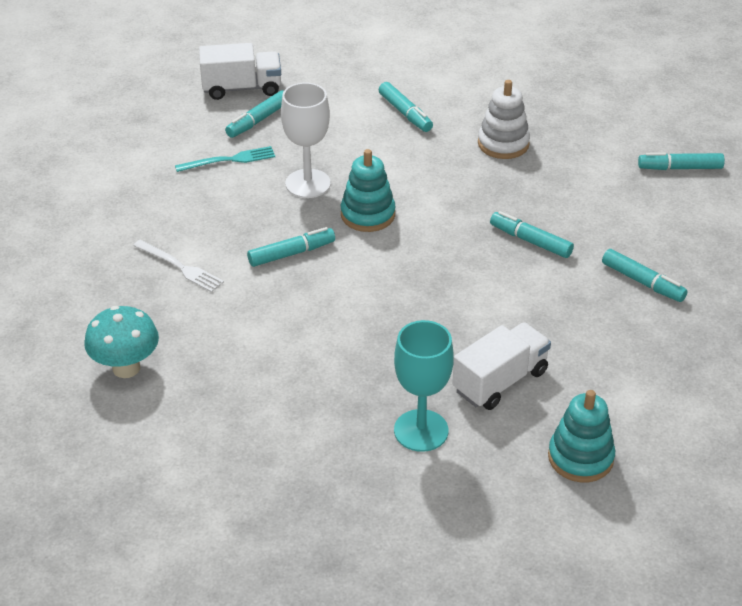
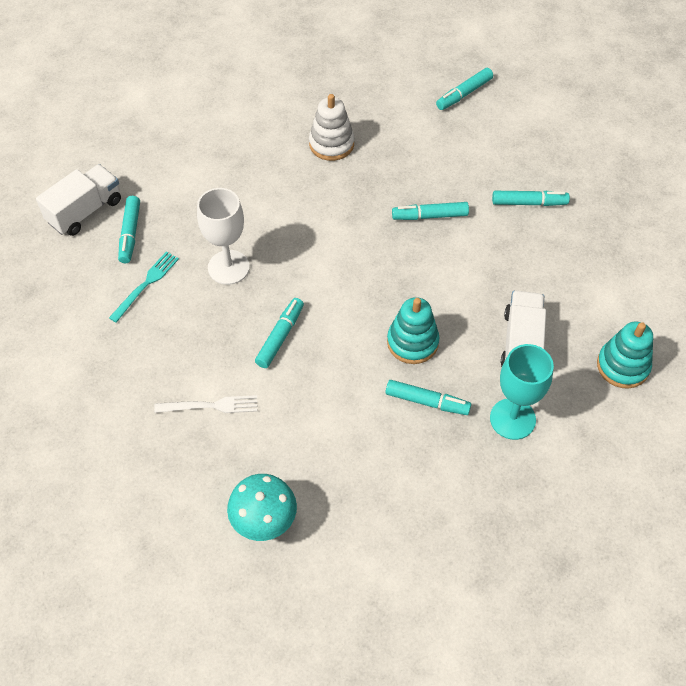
camera: 40 degrees left, 15 degrees up
turquoise stacking toy [341,149,396,232] -> turquoise stacking toy moved to [387,297,440,364]
turquoise marker [379,82,433,132] -> turquoise marker moved to [385,380,471,415]

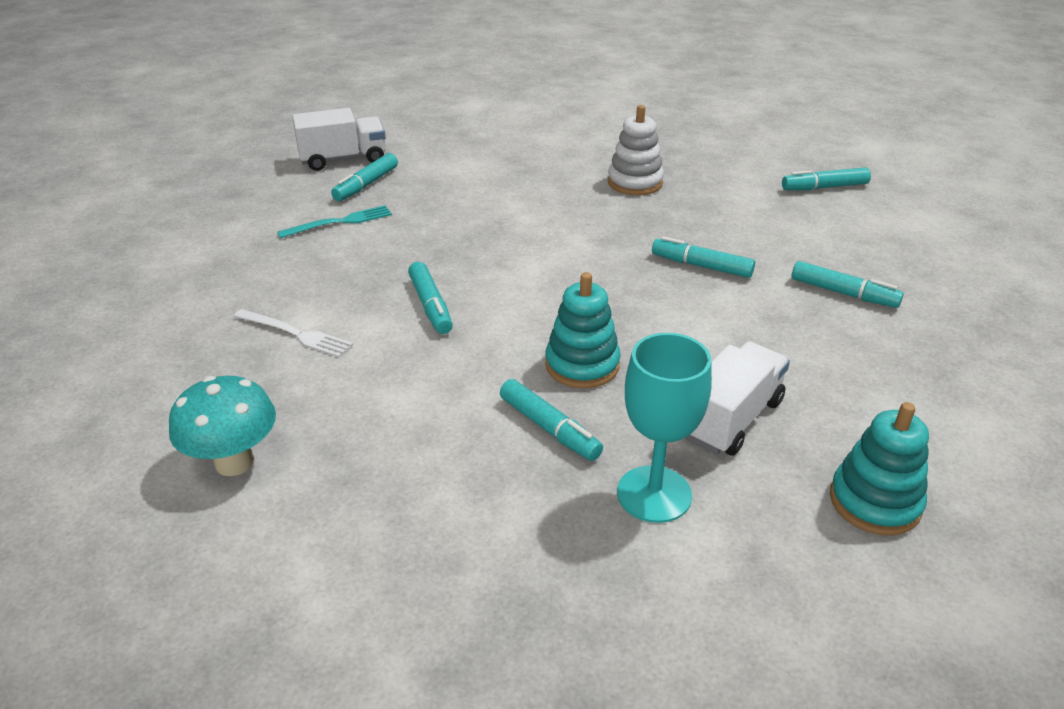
camera: 30 degrees right, 20 degrees down
white goblet [197,188,250,285] -> none
turquoise marker [255,298,304,368] -> turquoise marker turned 105 degrees clockwise [408,262,453,334]

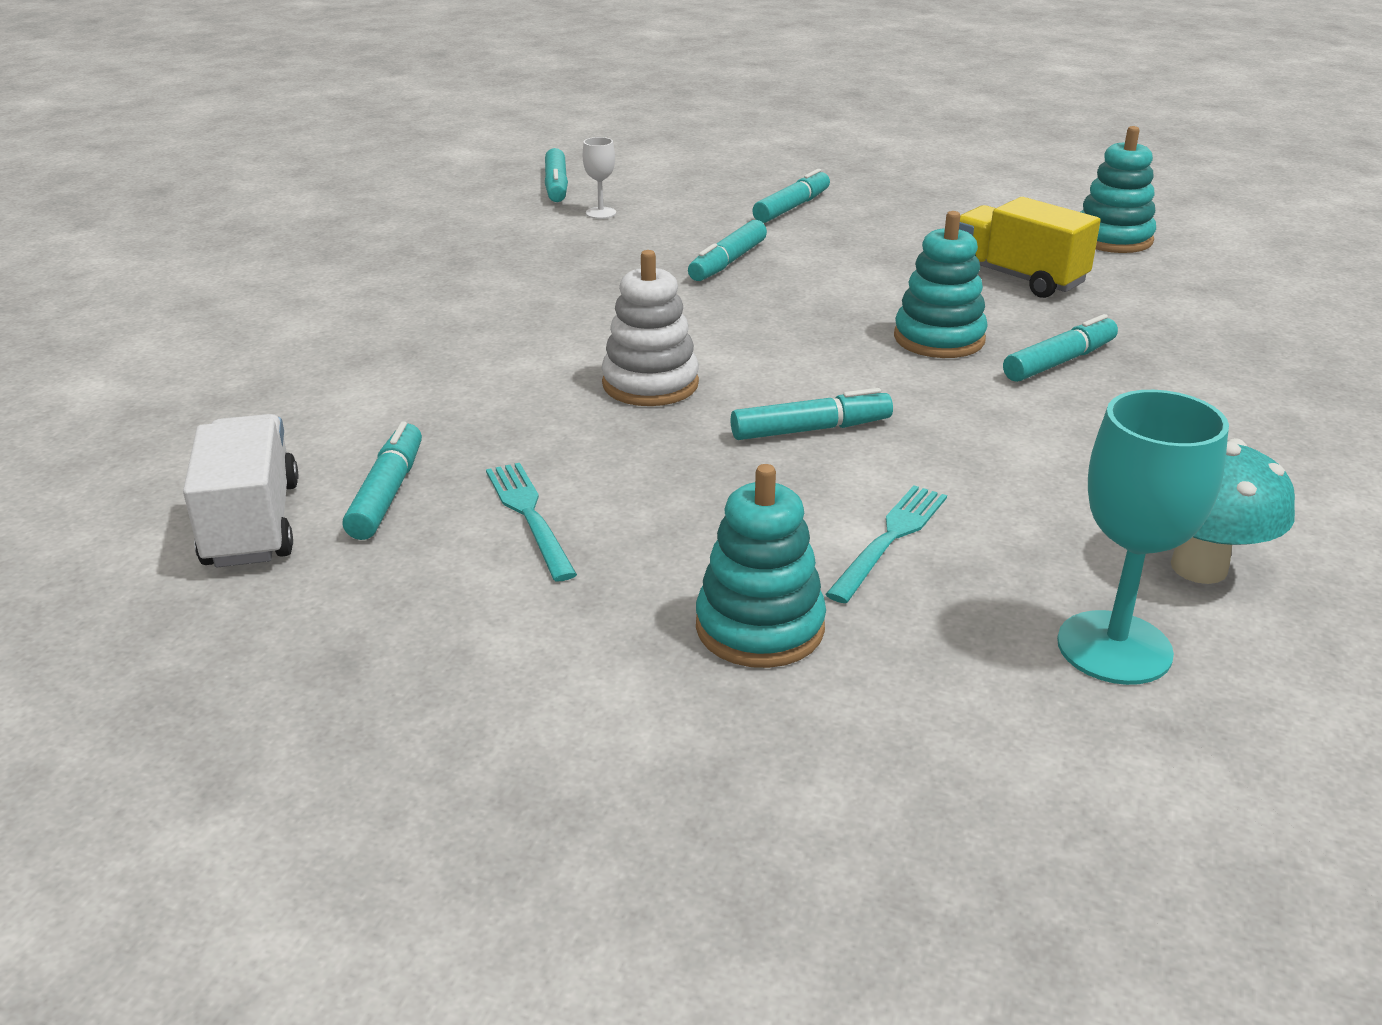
camera: 85 degrees left, 5 degrees down
white fork [234,309,353,358] -> turquoise fork [825,485,947,603]
turquoise marker [331,153,398,201] -> turquoise marker turned 120 degrees counterclockwise [342,421,422,540]
white stacking toy [608,105,664,195] -> white stacking toy moved to [602,250,699,406]
turquoise goblet [617,333,712,523] -> turquoise goblet moved to [1057,390,1229,685]
white truck [685,341,790,456] -> yellow truck [959,197,1101,298]
none -> white goblet [583,137,616,219]
none -> turquoise stacking toy [696,464,826,668]

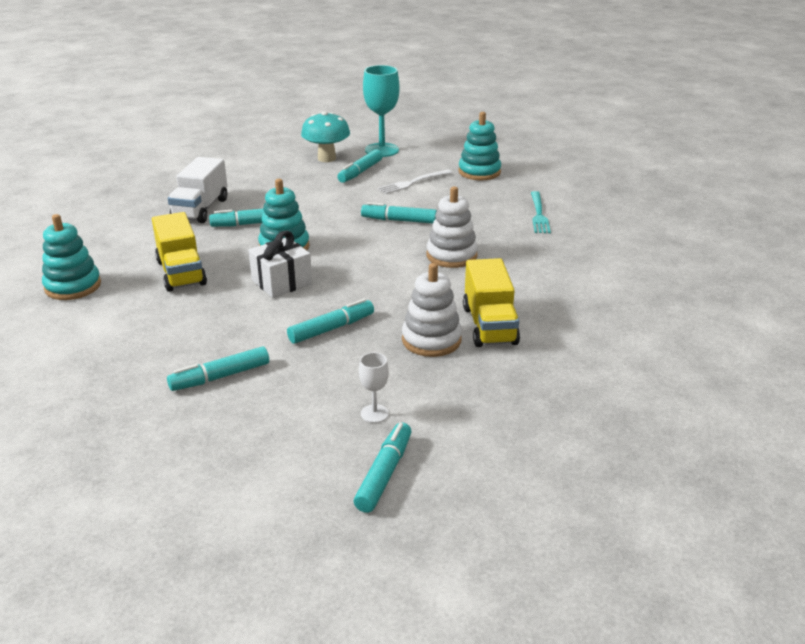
camera: 155 degrees left, 0 degrees up
white truck [183,414,298,567] -> white truck moved to [168,157,227,223]
turquoise marker [342,421,422,540] -> turquoise marker moved to [337,149,383,183]
turquoise fork [825,485,947,603] -> white fork [378,170,452,194]
none -> white gift [248,231,312,298]
none -> white stacking toy [402,263,462,357]
none -> yellow truck [463,258,520,347]

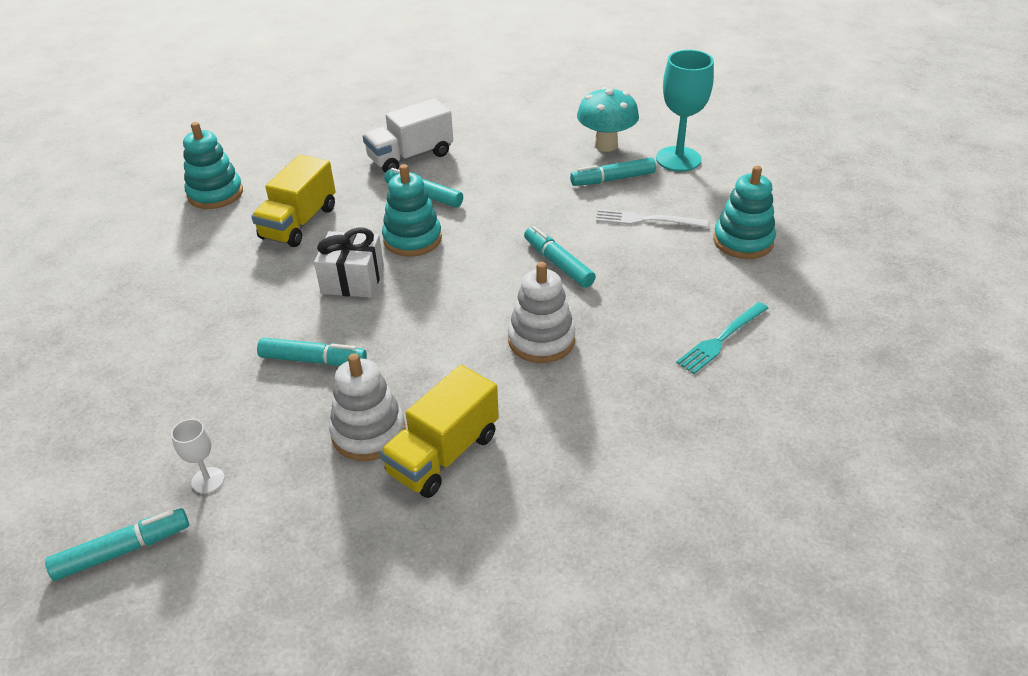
camera: 45 degrees right, 10 degrees up
turquoise marker [167,346,269,391] -> none

